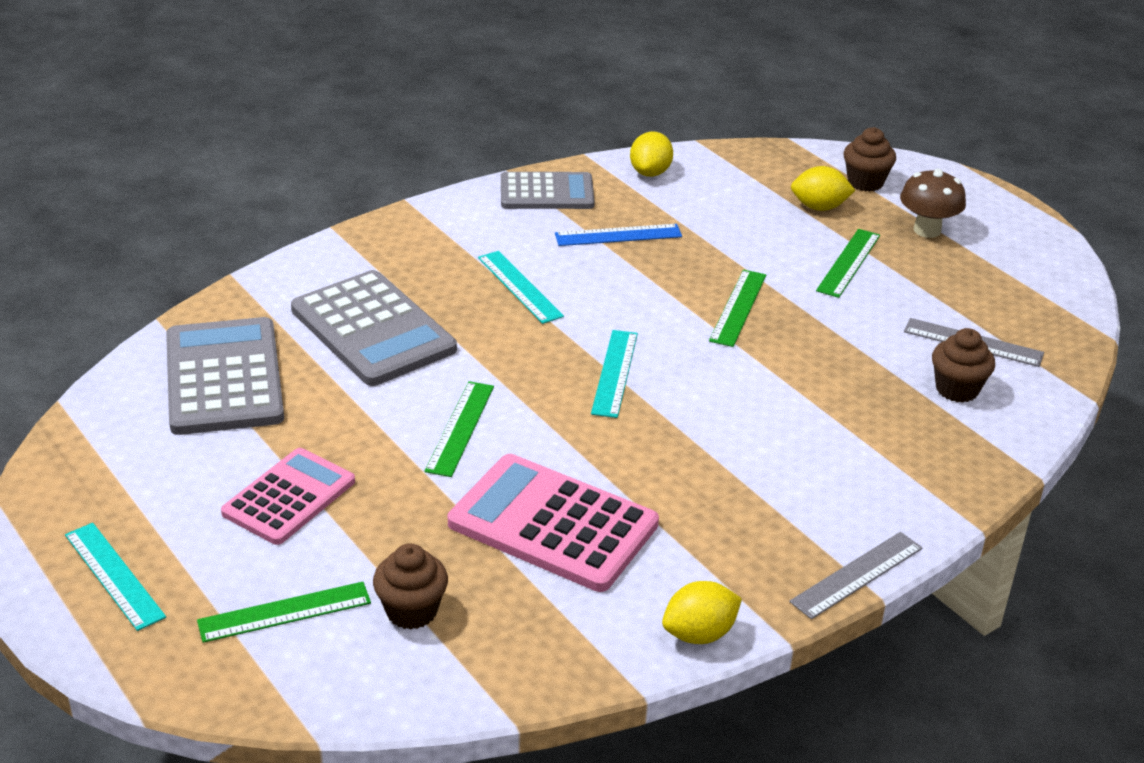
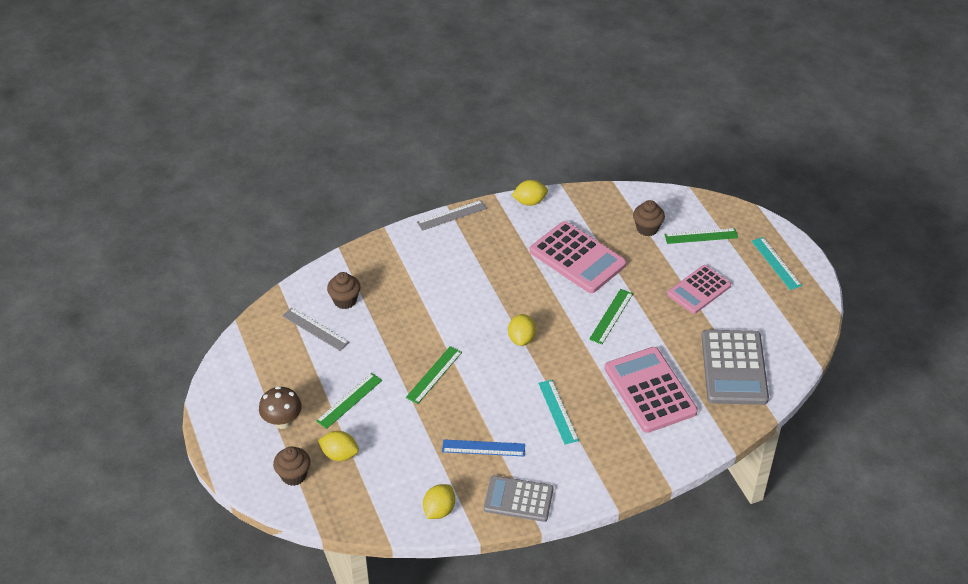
camera: 165 degrees left, 10 degrees up
grey calculator [291,270,457,386] -> pink calculator [605,347,698,433]
turquoise ruler [591,330,638,418] -> yellow lemon [508,314,536,346]

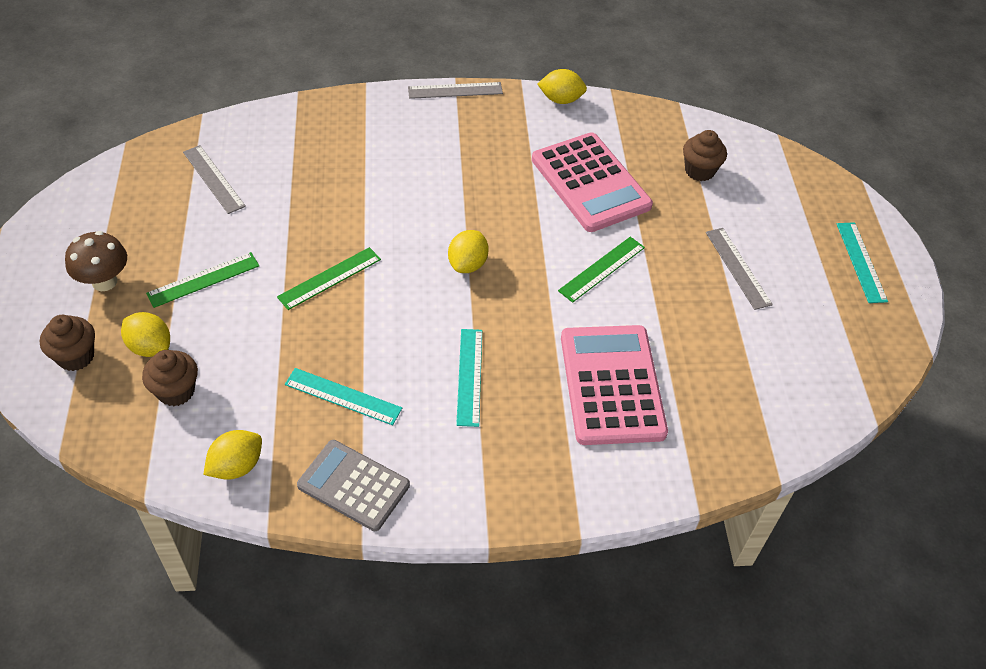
camera: 15 degrees right, 5 degrees up
brown cupcake [327,272,361,309] -> brown cupcake moved to [142,350,198,406]
blue ruler [442,439,525,456] -> turquoise ruler [285,368,402,425]
green ruler [664,228,738,244] -> none
pink calculator [667,265,731,314] -> grey ruler [706,228,773,310]
grey calculator [702,330,769,405] -> none

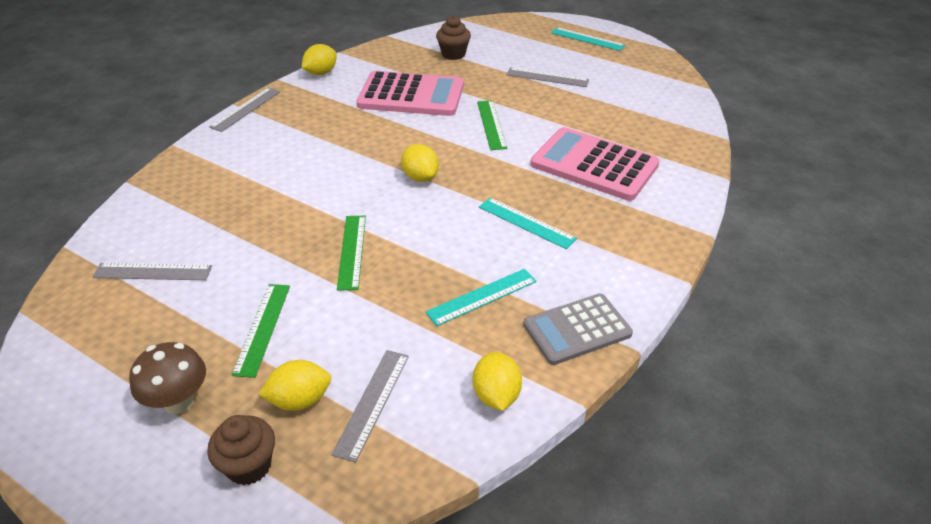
camera: 50 degrees left, 10 degrees down
brown cupcake [142,350,198,406] -> grey ruler [331,350,409,463]

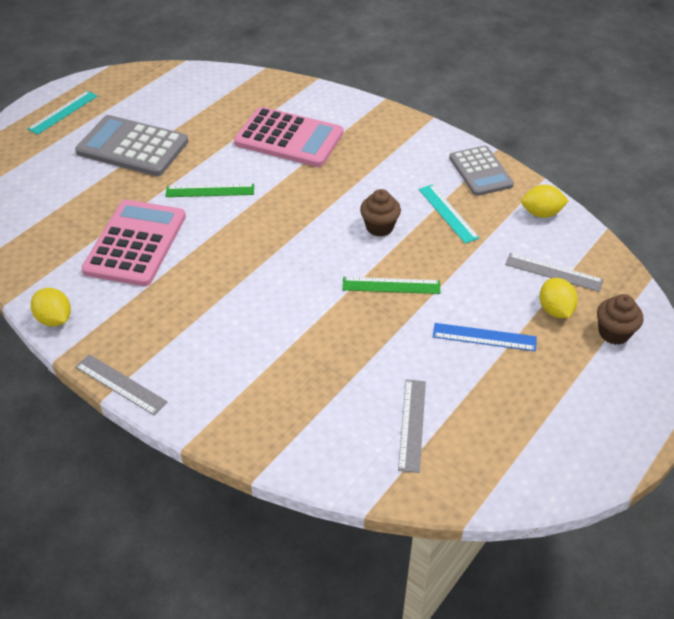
camera: 85 degrees left, 5 degrees up
brown mushroom [129,342,206,414] -> none
green ruler [232,284,290,378] -> blue ruler [433,323,537,351]
yellow lemon [401,144,439,182] -> none
brown cupcake [436,15,471,60] -> brown cupcake moved to [360,189,401,237]
turquoise ruler [479,198,577,249] -> none
grey ruler [506,67,589,87] -> grey calculator [75,115,189,176]
pink calculator [530,127,660,201] -> pink calculator turned 105 degrees counterclockwise [234,107,343,167]

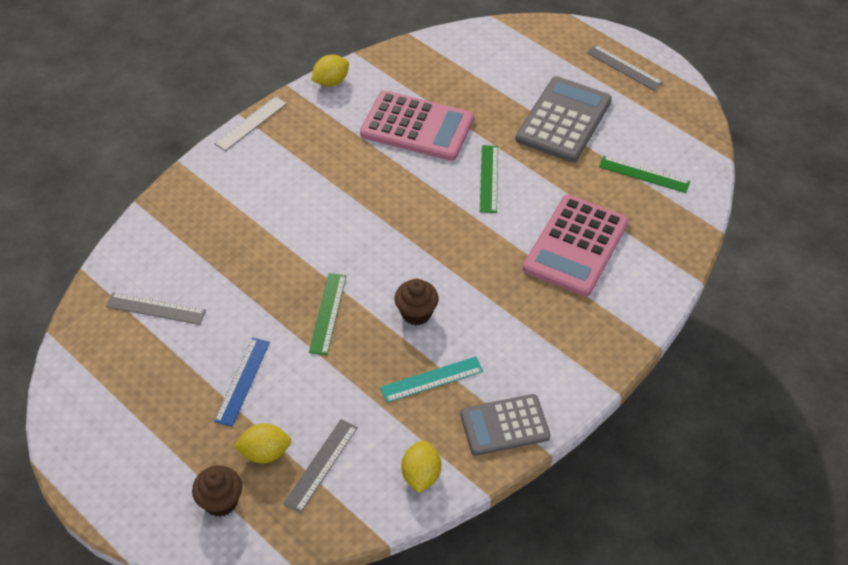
camera: 95 degrees right, 5 degrees up
turquoise ruler [27,91,98,135] -> grey ruler [586,45,663,91]
none -> green ruler [599,156,690,193]

